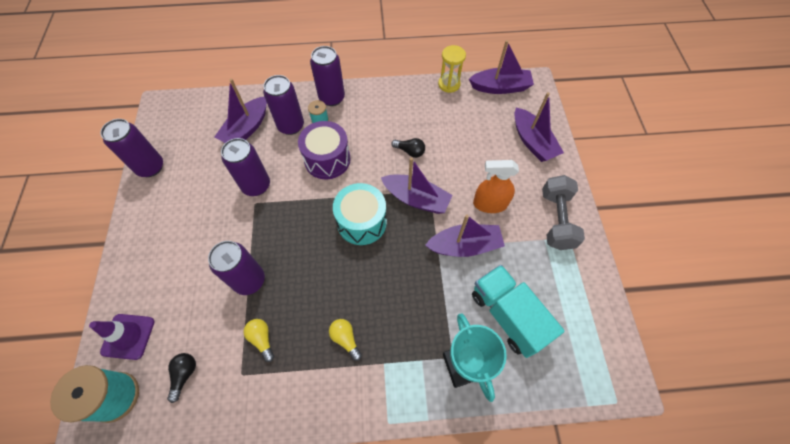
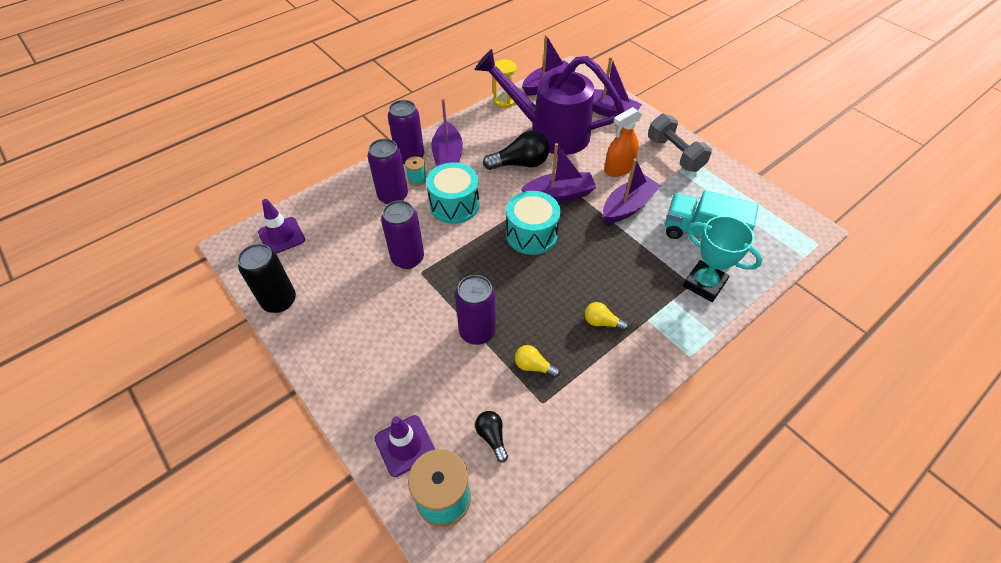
camera: 35 degrees left, 10 degrees down
purple can [100,119,163,177] -> black can [238,244,296,313]
purple boat [214,79,267,143] -> purple boat moved to [431,98,463,167]
purple drum [298,121,351,179] -> turquoise drum [426,162,479,224]
black light bulb [391,138,425,158] -> black light bulb [483,131,549,170], size x1.81
none -> purple traffic cone [258,199,305,254]
none -> purple watering can [474,49,625,155]

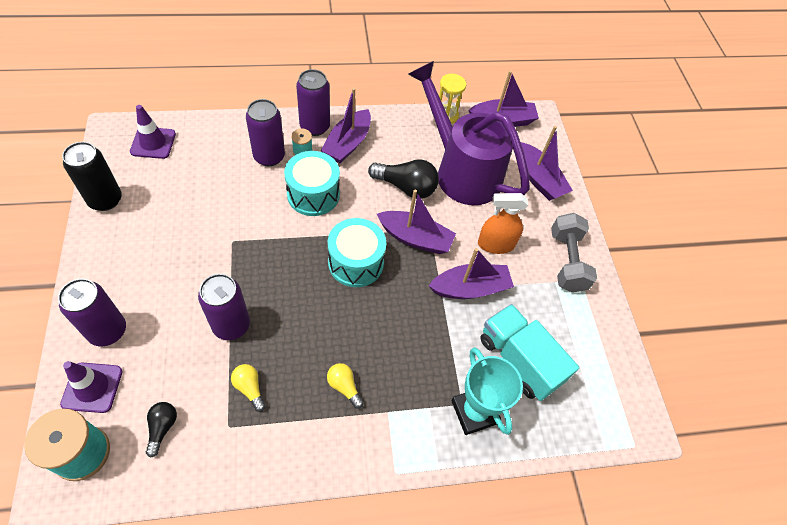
camera: 25 degrees right, 5 degrees up
purple can [381,200,424,269] -> purple can moved to [58,279,126,346]

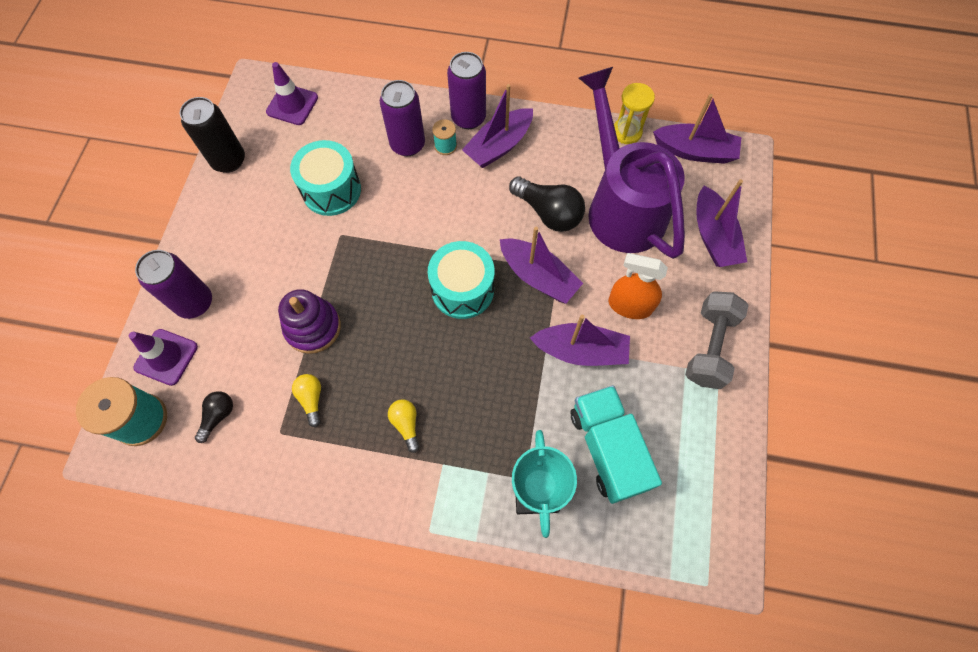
camera: 25 degrees right, 10 degrees up
purple can [198,274,250,340] -> purple stacking toy [278,289,341,354]
turquoise drum [284,151,340,216] -> turquoise drum moved to [290,140,361,216]

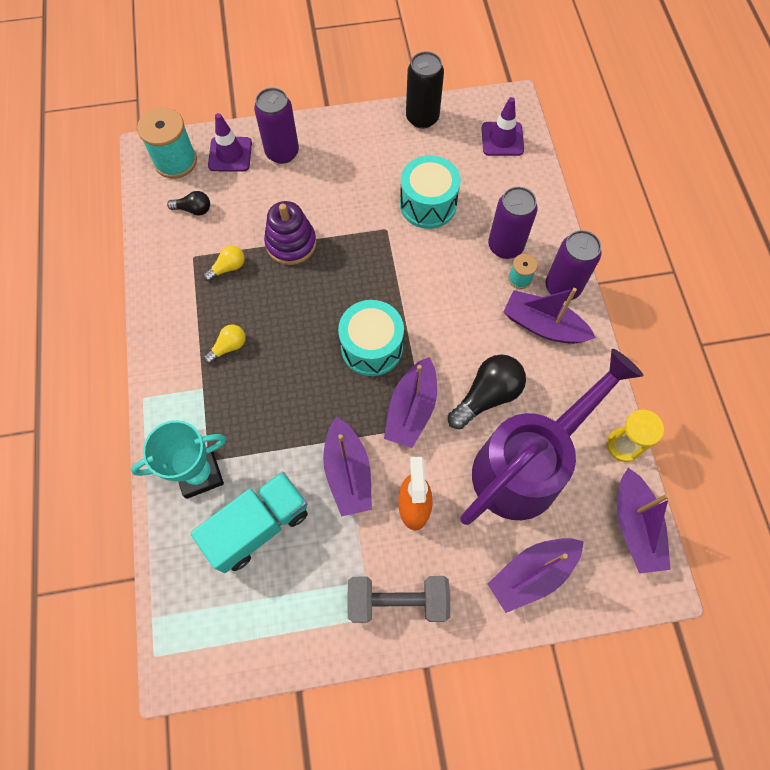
camera: 70 degrees right, 0 degrees up
black light bulb [509,176,585,232] -> black light bulb turned 150 degrees counterclockwise [448,354,526,429]

